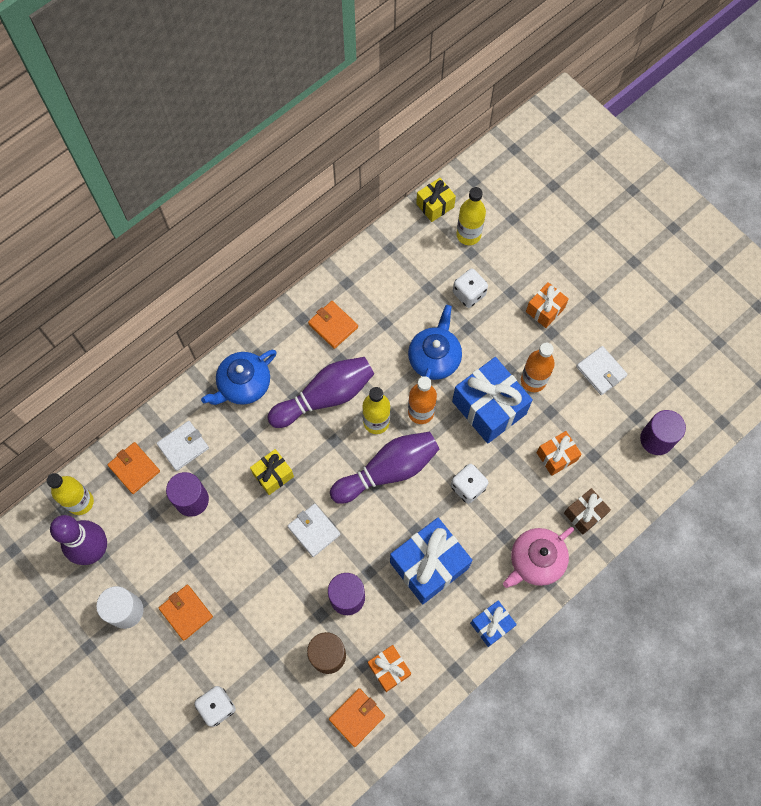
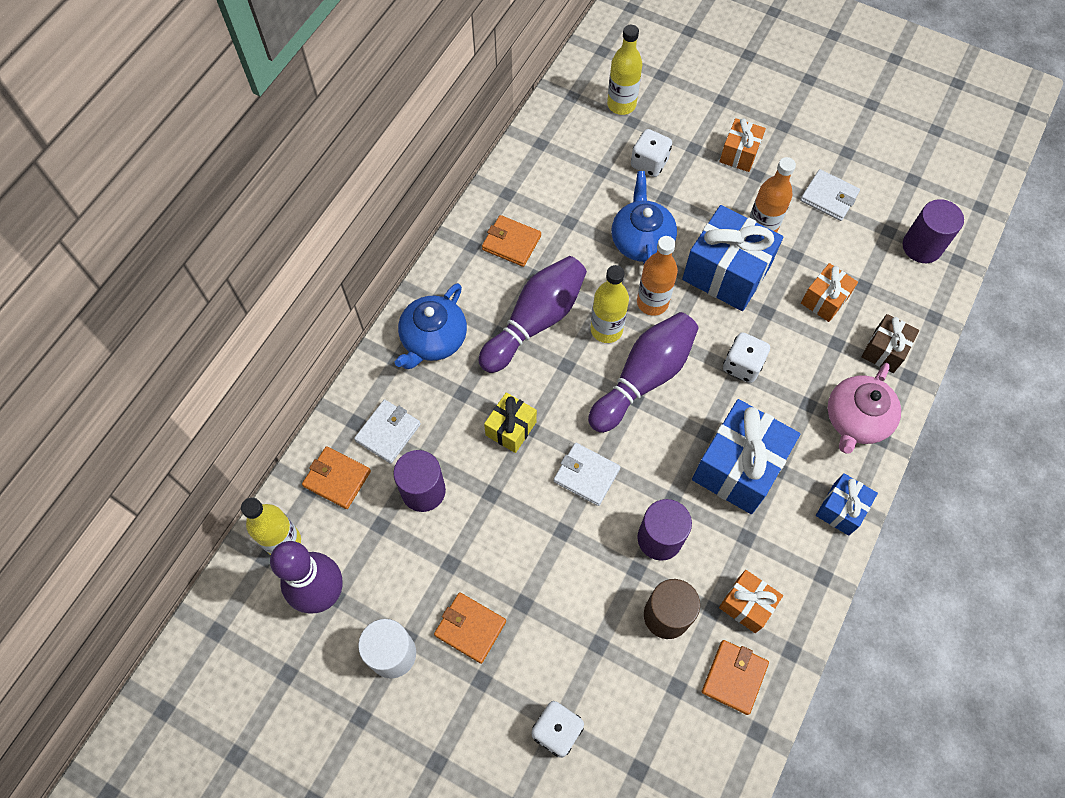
camera: 20 degrees left, 5 degrees down
yellow gift [416,178,456,222] -> none

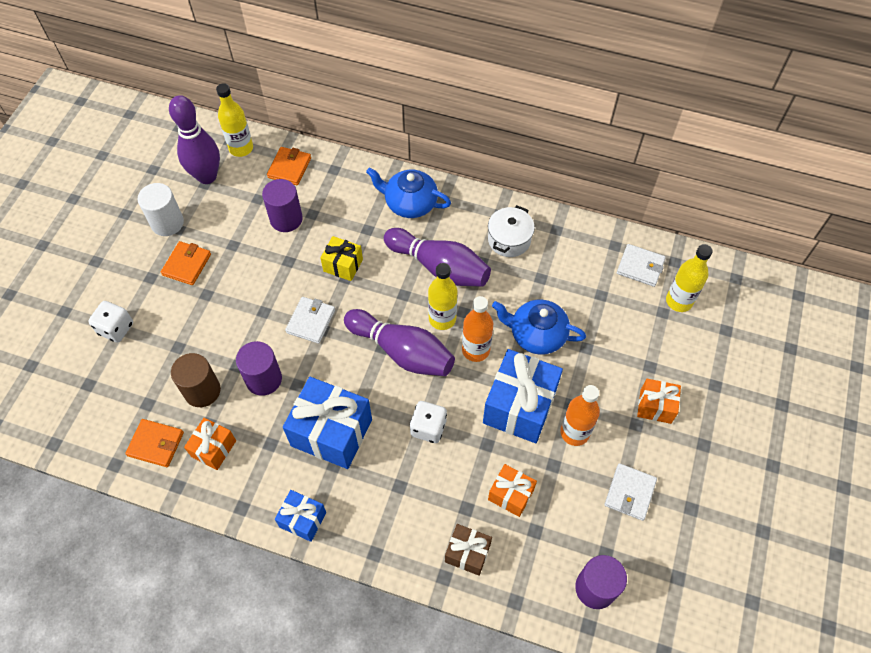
camera: 80 degrees right, 5 degrees down
white wallet [354,399,421,464] -> white wallet moved to [617,244,666,287]
orange wallet [482,215,541,267] -> white pot [488,205,535,257]
blue teapot [611,171,677,264] -> blue teapot turned 150 degrees counterclockwise [492,299,586,355]
white dice [631,129,672,177] -> none
pink teapot [828,363,901,454] -> none

